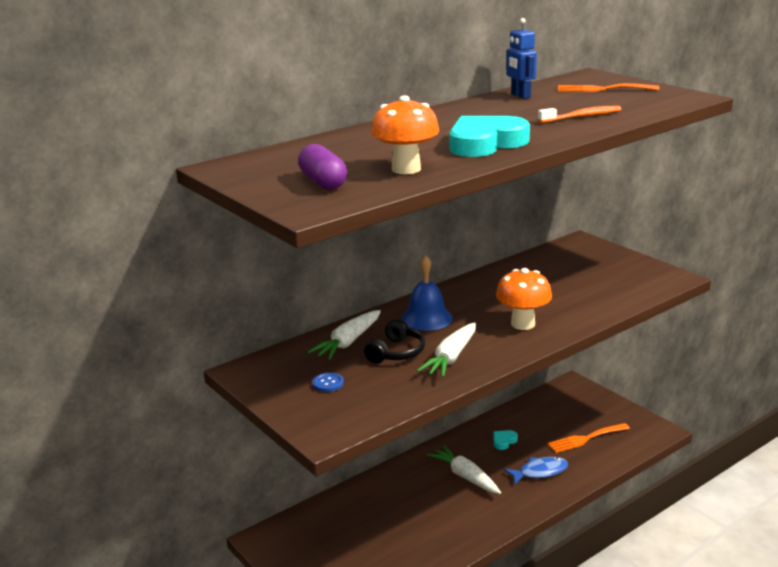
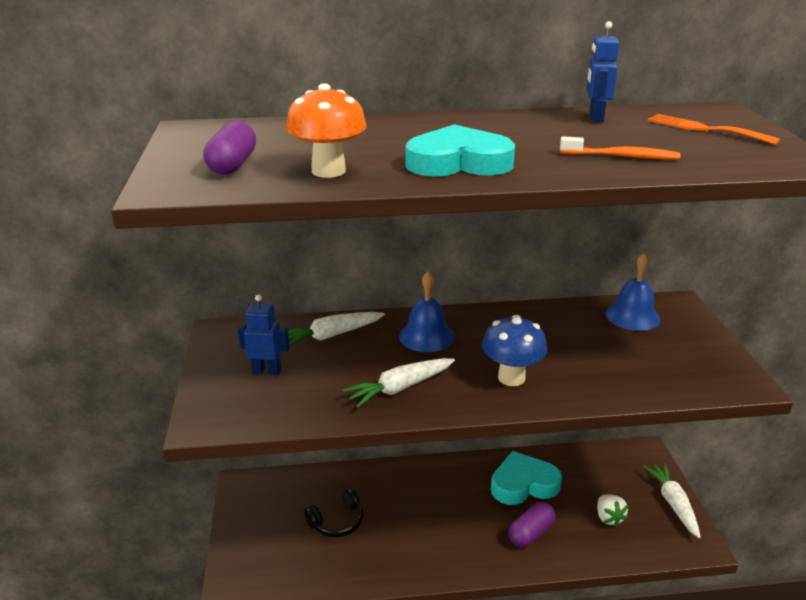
camera: 30 degrees right, 5 degrees up
blue button [312,372,344,392] -> blue robot [238,294,289,375]
black headphones [364,319,425,363] -> black headphones moved to [304,489,363,537]
white carrot [427,445,501,494] -> white carrot moved to [643,463,701,538]
turquoise heart [493,430,518,450] -> turquoise heart [491,451,562,505], size x2.32
orange mushroom [496,268,552,330] -> blue mushroom [482,315,547,386]
blue fish [504,457,568,484] -> purple capsule [508,502,555,547]
orange fork [547,423,630,453] -> white strawberry [597,495,628,527]
none -> blue bell [606,253,660,331]

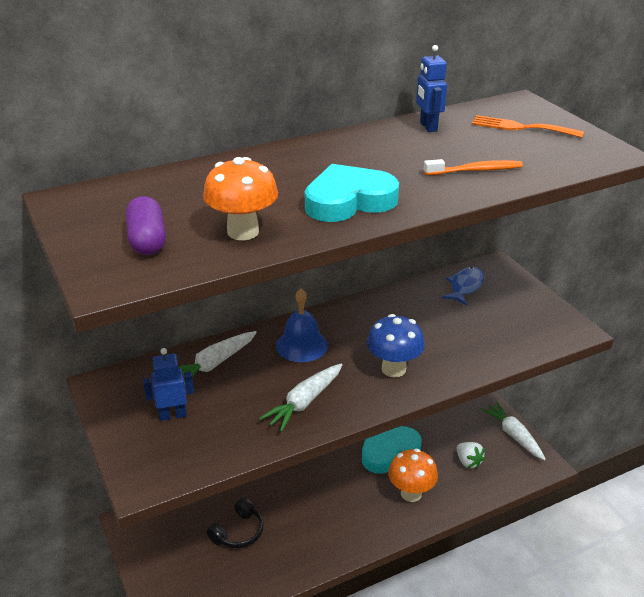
camera: 20 degrees left, 5 degrees up
purple capsule [508,502,555,547] -> orange mushroom [388,448,438,502]
blue bell [606,253,660,331] -> blue fish [442,267,484,306]

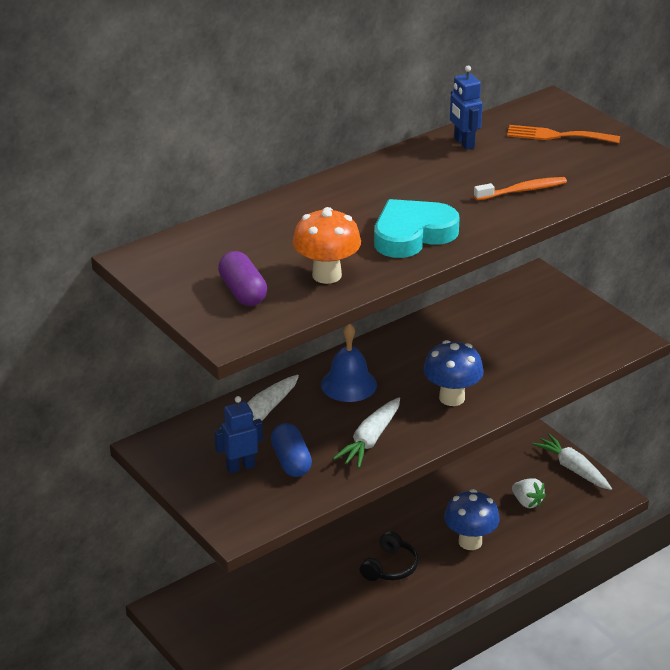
camera: 10 degrees left, 0 degrees up
black headphones [207,498,264,548] -> black headphones moved to [360,531,419,581]
turquoise heart [362,426,422,474] -> none
orange mushroom [388,448,438,502] -> blue mushroom [444,489,500,550]
blue fish [442,267,484,306] -> none
none -> blue capsule [271,423,312,477]

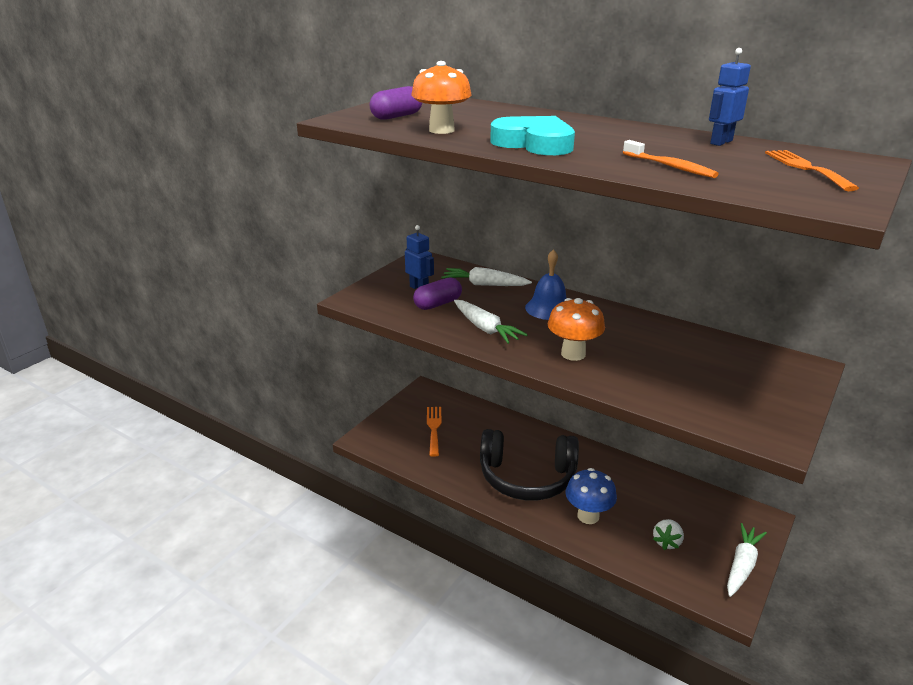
camera: 70 degrees right, 5 degrees down
blue capsule [271,423,312,477] -> purple capsule [413,277,462,310]
white carrot [333,398,400,468] -> white carrot turned 135 degrees counterclockwise [454,300,527,344]
black headphones [360,531,419,581] -> black headphones [480,429,579,500], size x2.05
blue mushroom [423,340,484,406] -> orange mushroom [548,298,605,361]
none -> orange fork [427,407,442,457]

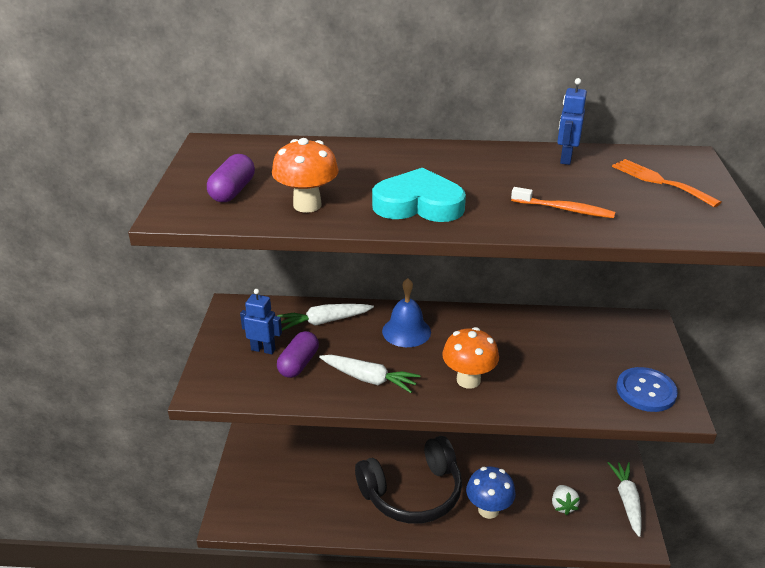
camera: 30 degrees left, 5 degrees up
orange fork [427,407,442,457] -> none
none -> blue button [617,367,678,412]

